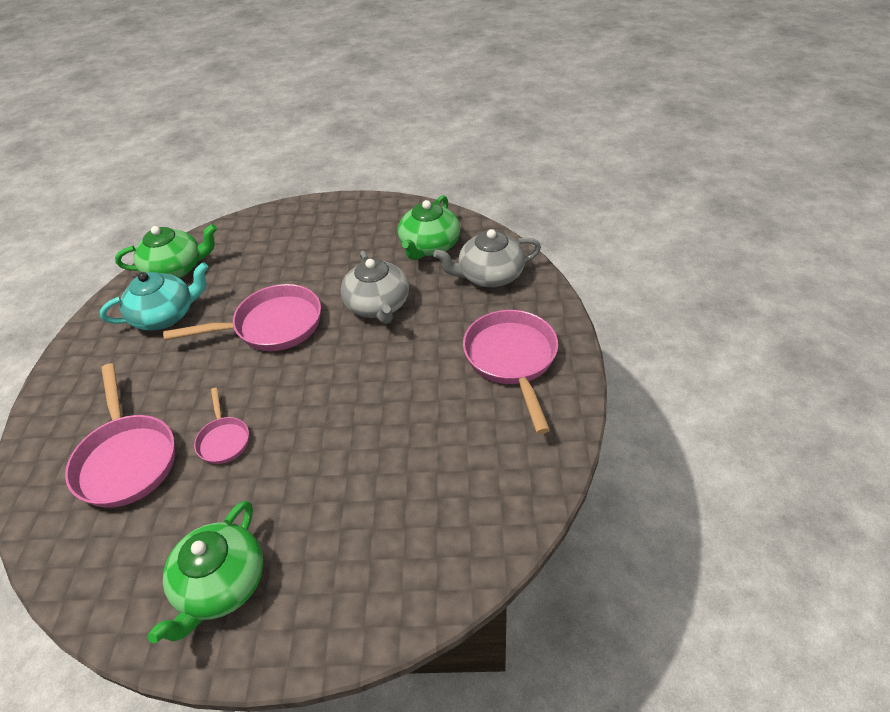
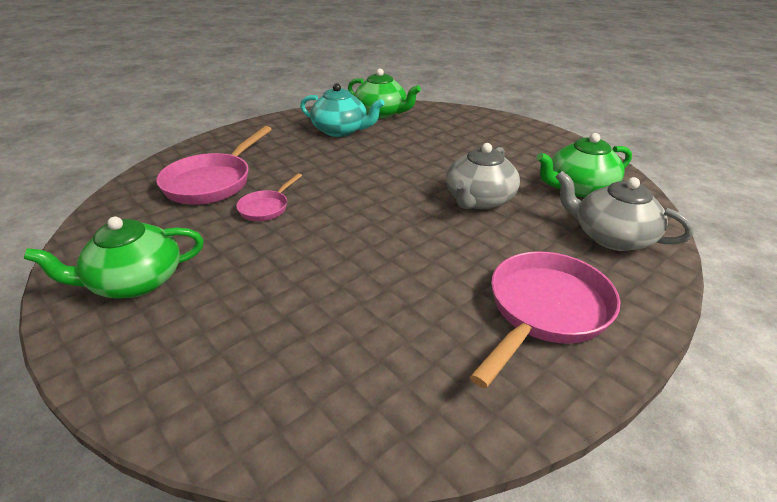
camera: 45 degrees right, 10 degrees down
pink pan [163,284,321,351] -> none

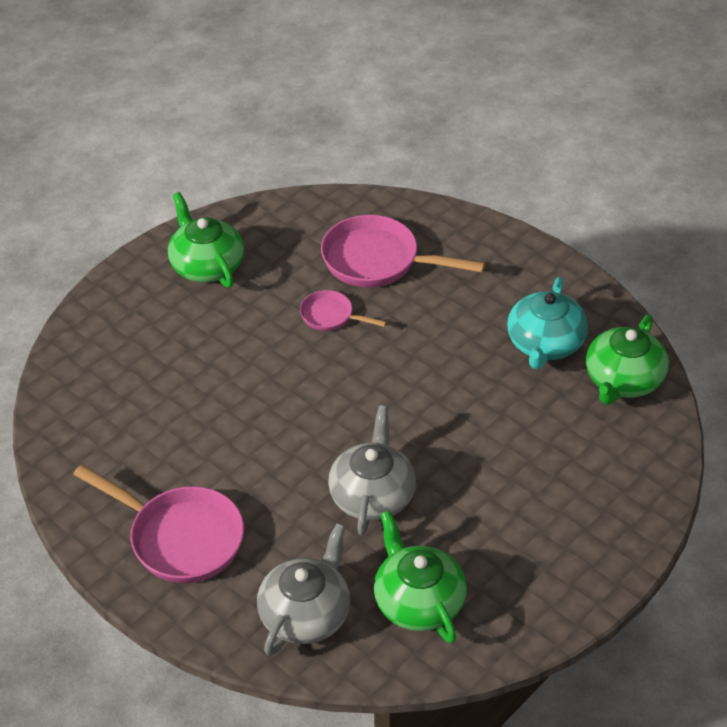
camera: 85 degrees right, 10 degrees up
grey teapot [446,143,520,210] -> grey teapot turned 75 degrees clockwise [328,405,416,536]

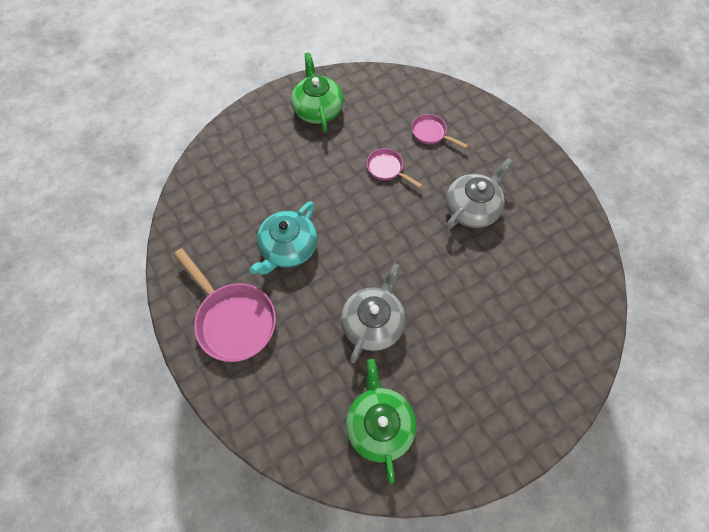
camera: 15 degrees right, 20 degrees up
grey teapot [257,523,350,656] -> grey teapot moved to [446,158,513,230]
pink pan [321,215,485,287] -> pink pan [412,114,469,149], size x0.53
turquoise teapot [507,277,588,369] -> turquoise teapot moved to [249,201,317,275]
green teapot [586,315,669,405] -> none

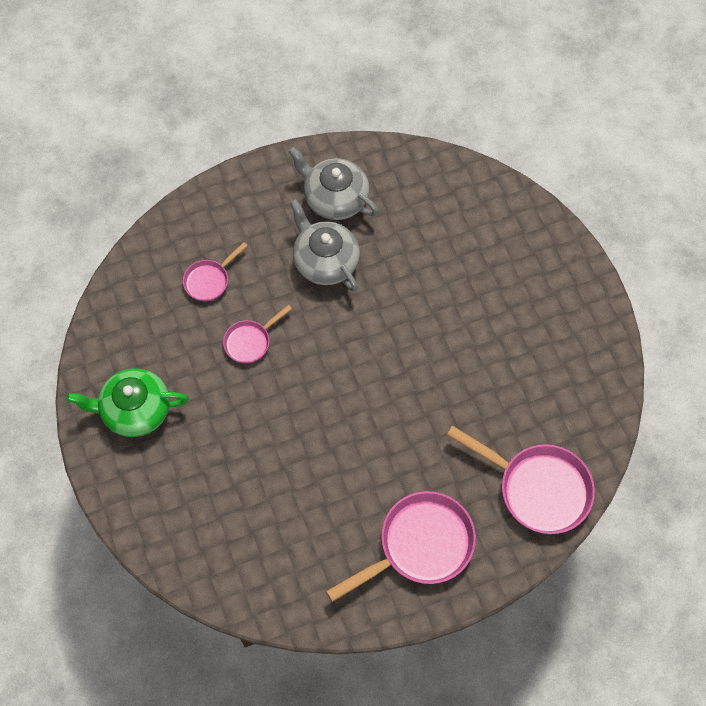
camera: 80 degrees left, 0 degrees up
turquoise teapot [249,201,317,275] -> none
grey teapot [341,263,406,363] -> grey teapot moved to [288,147,379,220]
green teapot [346,359,416,484] -> none
none -> pink pan [447,426,595,534]

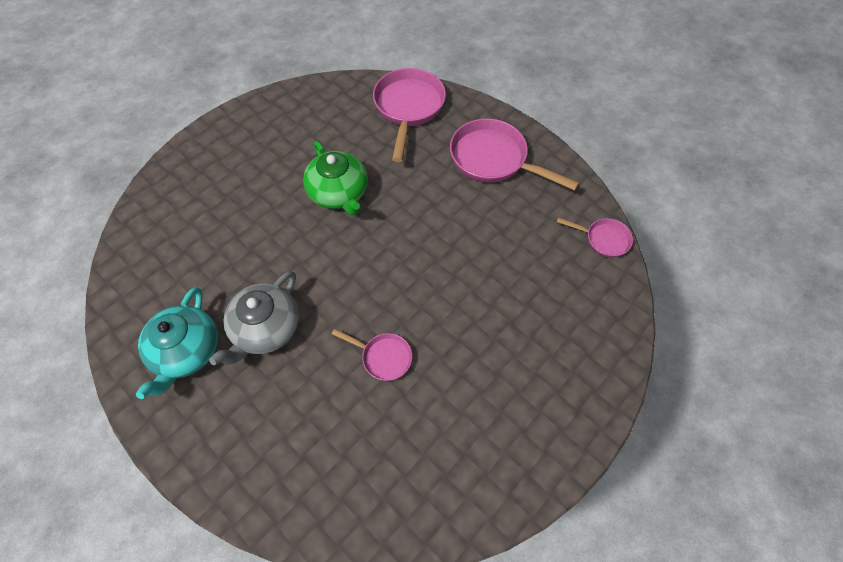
camera: 115 degrees left, 5 degrees down
green teapot [66,368,189,437] -> green teapot moved to [303,141,368,216]
pink pan [183,242,248,301] -> pink pan moved to [557,217,633,258]
grey teapot [288,147,379,220] -> turquoise teapot [136,287,218,399]

